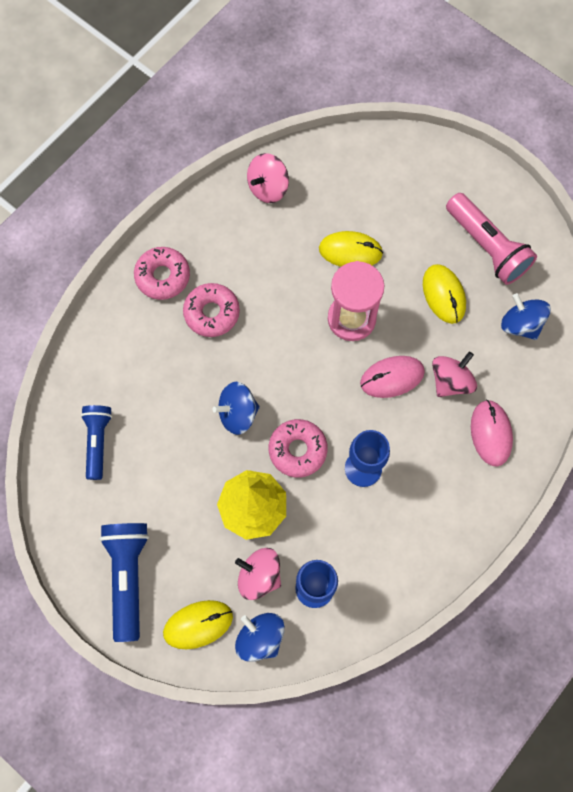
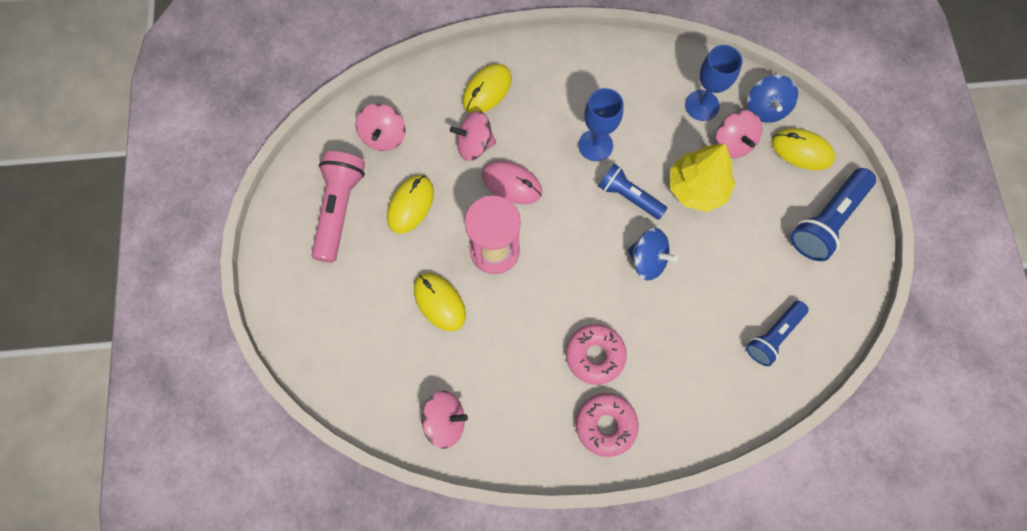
camera: 135 degrees left, 0 degrees up
pink donut [269,419,328,477] -> blue flashlight [598,164,667,219]
pink mouse [471,399,513,467] -> yellow mouse [463,64,512,113]
blue spinning top [501,293,551,340] -> pink spinning top [356,104,406,151]

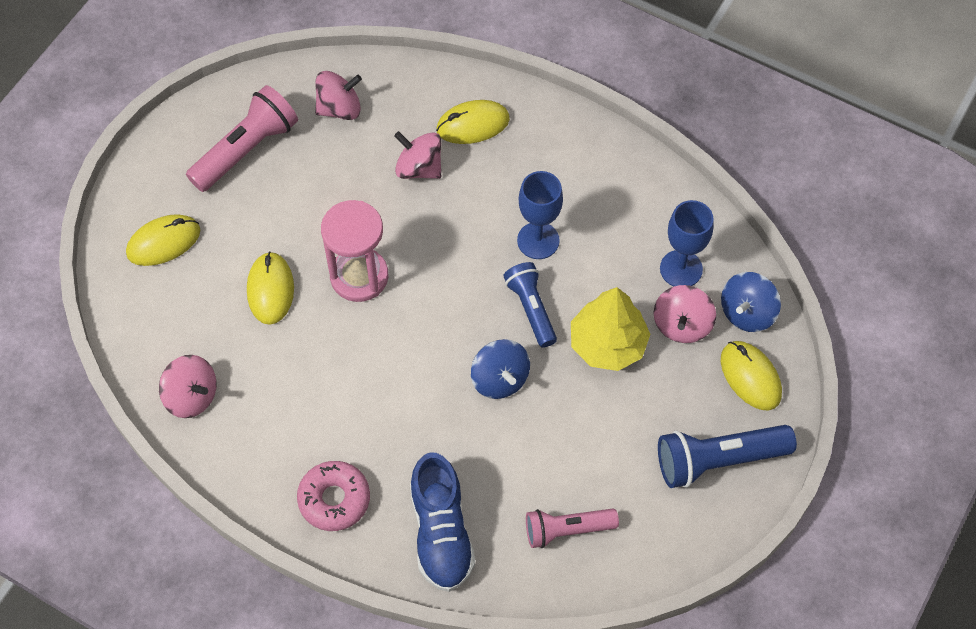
camera: 35 degrees right, 10 degrees down
pink spinning top [356,104,406,151] -> pink spinning top turned 150 degrees counterclockwise [315,71,362,120]
yellow mouse [387,175,434,234] -> yellow mouse moved to [126,214,200,266]
pink mouse [482,161,542,204] -> none
pink donut [566,324,627,385] -> none
blue flashlight [746,301,809,366] -> pink flashlight [526,509,619,548]
none -> blue shoe [410,452,475,592]

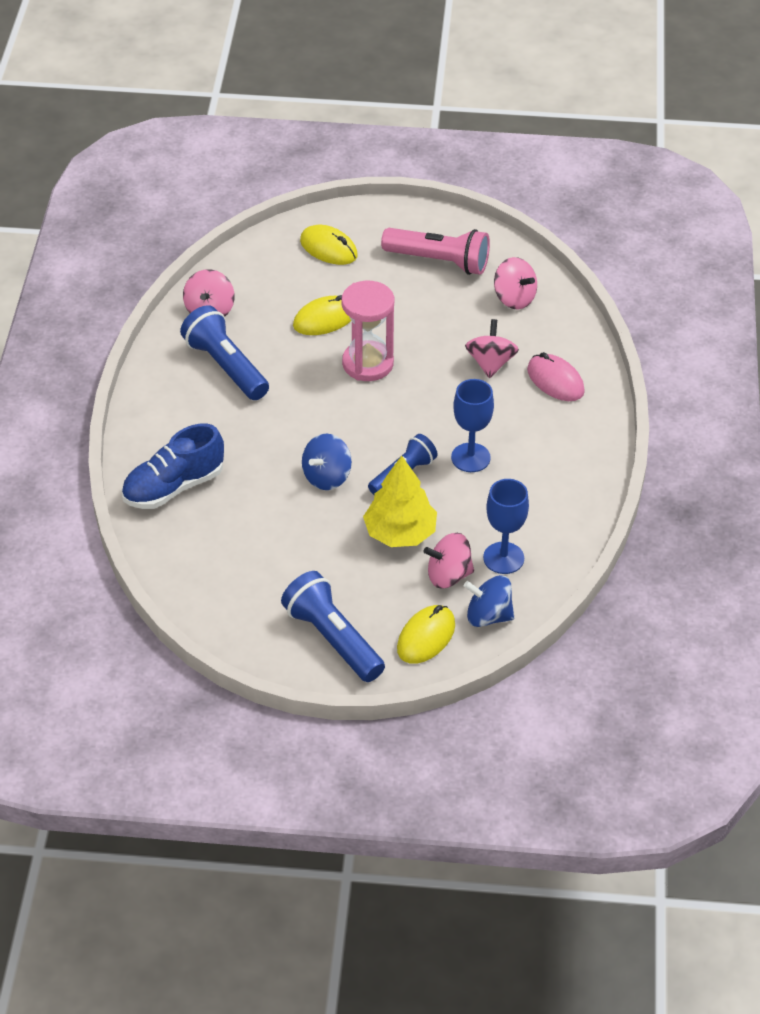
camera: 65 degrees right, 15 degrees down
pink donut [297,461,370,531] -> none
yellow mouse [436,100,510,144] -> pink mouse [527,352,585,401]
pink flashlight [526,509,619,548] -> none
none -> blue flashlight [180,305,269,400]

